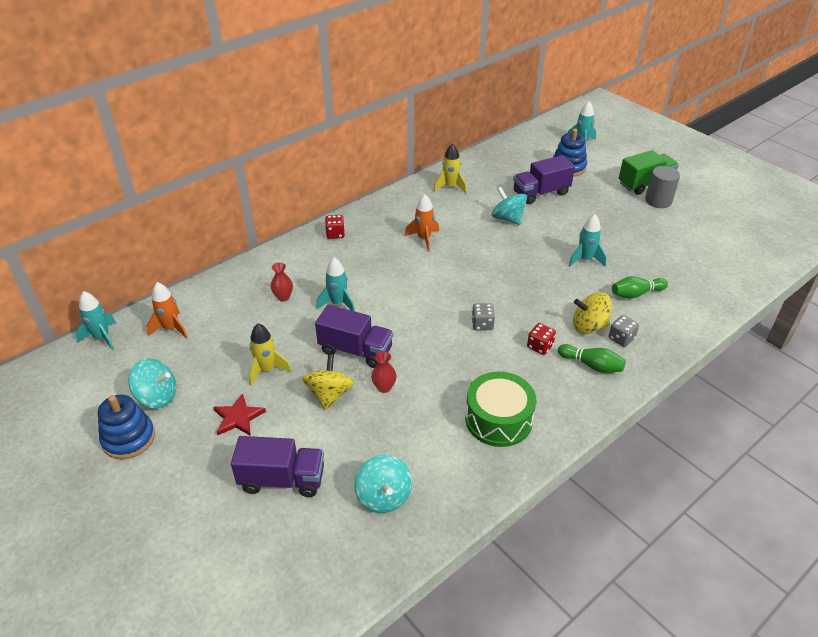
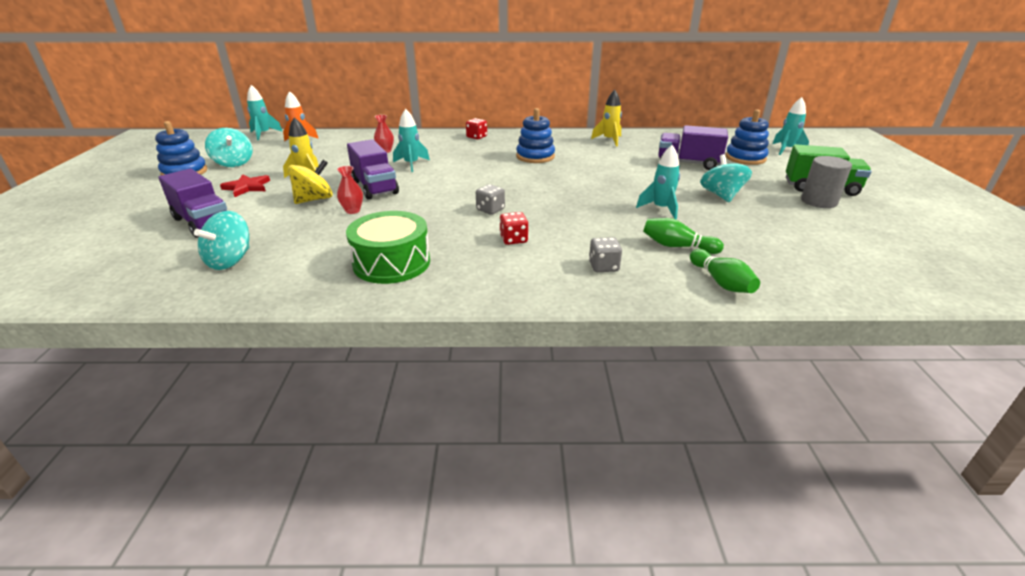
camera: 40 degrees right, 10 degrees down
orange rocket [405,194,439,252] -> blue stacking toy [516,108,555,163]
turquoise spinning top [492,187,527,225] -> turquoise spinning top moved to [700,154,752,202]
green bowling pin [558,344,626,373] -> green bowling pin moved to [690,249,760,293]
yellow spinning top [573,292,612,334] -> none

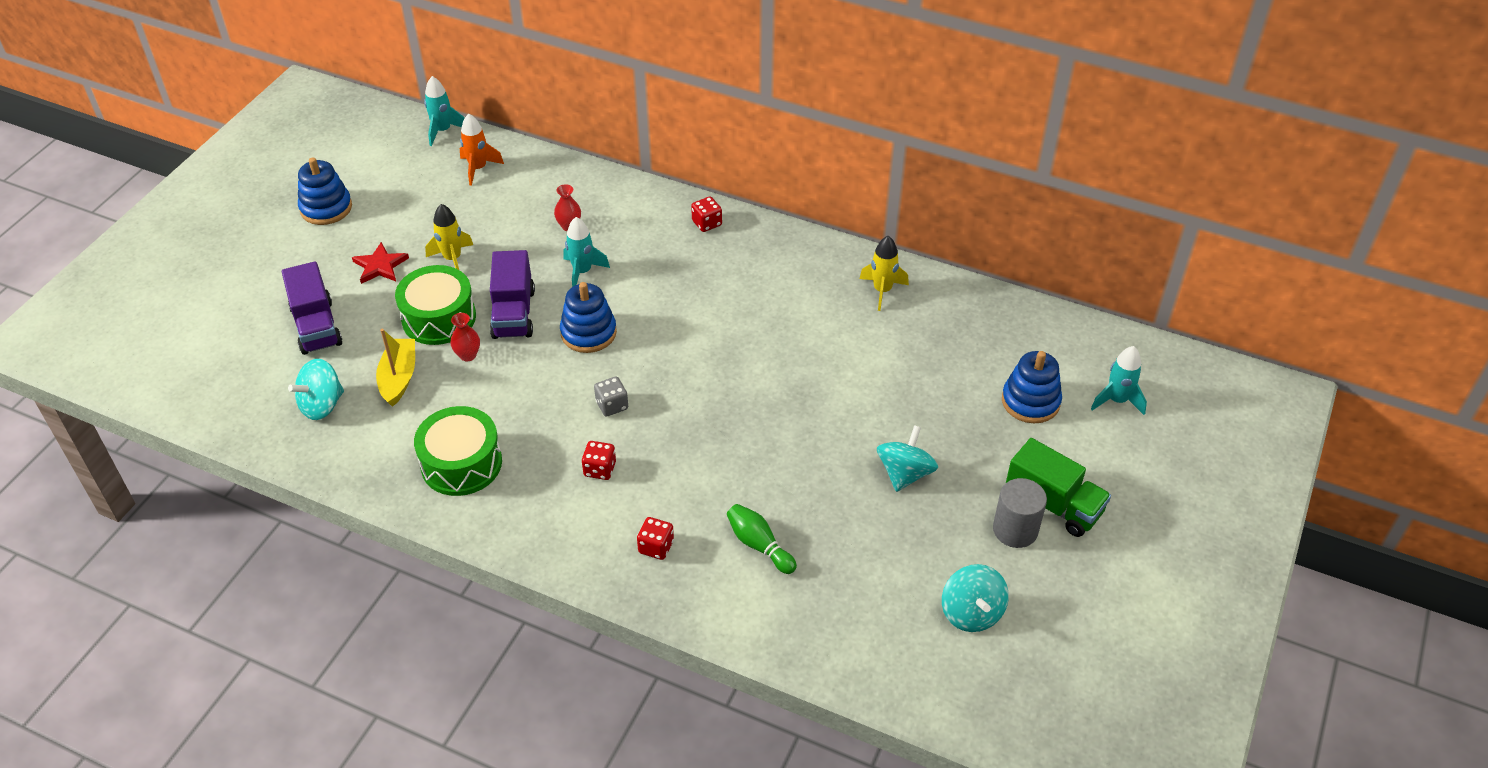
camera: 25 degrees right, 15 degrees up
turquoise spinning top [205,128,253,167] -> turquoise spinning top moved to [942,564,1009,632]
yellow spinning top [288,160,333,204] -> green drum [395,265,476,345]
blue stacking toy [516,108,555,163] -> blue stacking toy moved to [560,282,617,353]
grey dice [589,237,622,272] -> red dice [637,517,674,560]
turquoise rocket [636,145,680,220] -> none
purple truck [658,125,728,170] -> none
green bowling pin [690,249,760,293] -> none
none -> yellow boat [376,329,415,407]

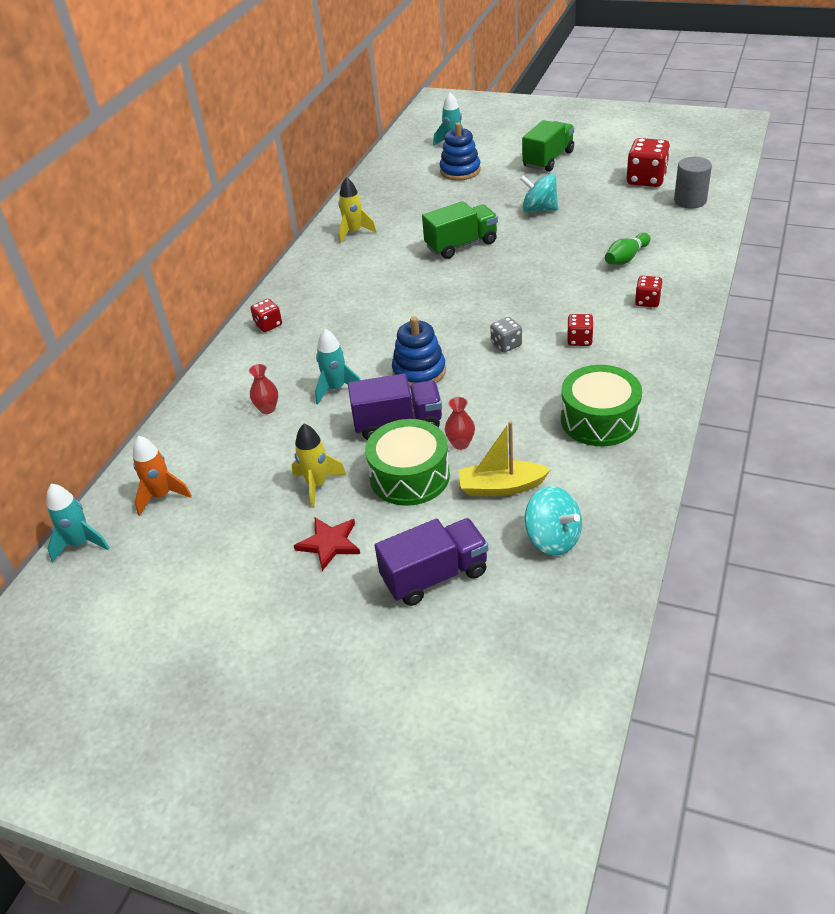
camera: 90 degrees left, 5 degrees down
blue stacking toy [298,157,352,225] -> none
turquoise spinning top [942,564,1009,632] -> red dice [626,138,670,187]
grey cylinder [993,478,1047,548] -> grey cylinder moved to [674,157,712,208]
none -> green truck [422,201,498,259]

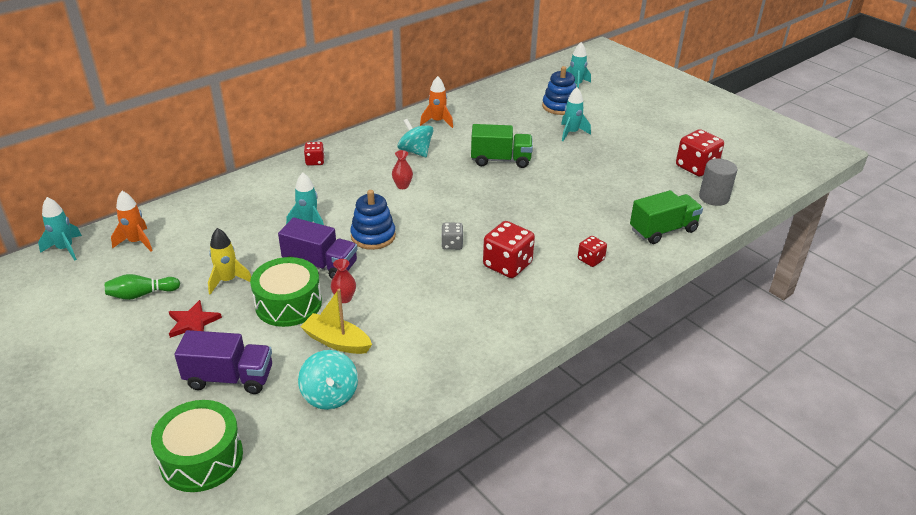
camera: 25 degrees right, 5 degrees down
red vase [249,364,278,414] -> red vase moved to [392,150,413,189]
yellow rocket [338,177,377,244] -> orange rocket [420,76,453,128]
turquoise spinning top [520,174,558,212] -> turquoise spinning top moved to [397,119,433,157]
green truck [522,120,574,172] -> green truck moved to [630,190,703,244]
green drum [561,365,642,446] -> green drum moved to [151,400,243,492]
red dice [567,314,594,346] -> red dice [483,221,535,278], size x1.81
green bowling pin [605,233,651,265] -> green bowling pin moved to [105,274,180,300]
none -> turquoise rocket [561,87,591,141]

